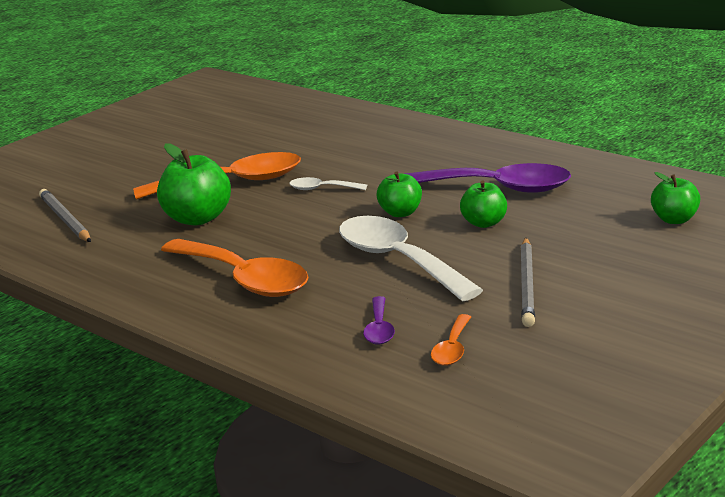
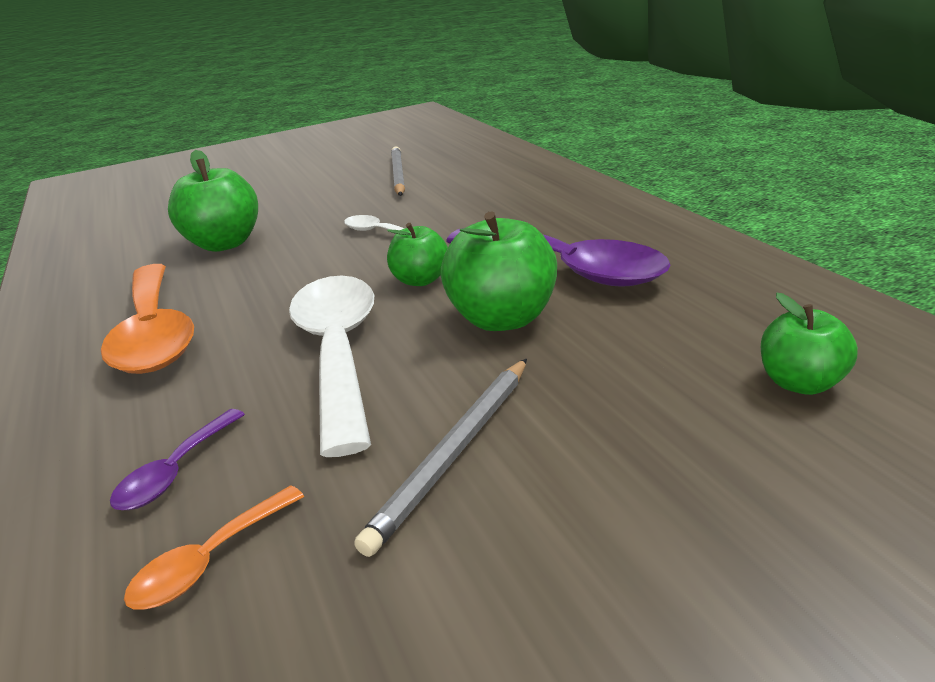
camera: 25 degrees right, 5 degrees up
grey pencil [39,189,91,242] -> grey pencil moved to [391,146,405,196]
orange spoon [133,152,301,200] -> none
green apple [460,181,507,228] -> green apple [441,212,557,331], size x1.63

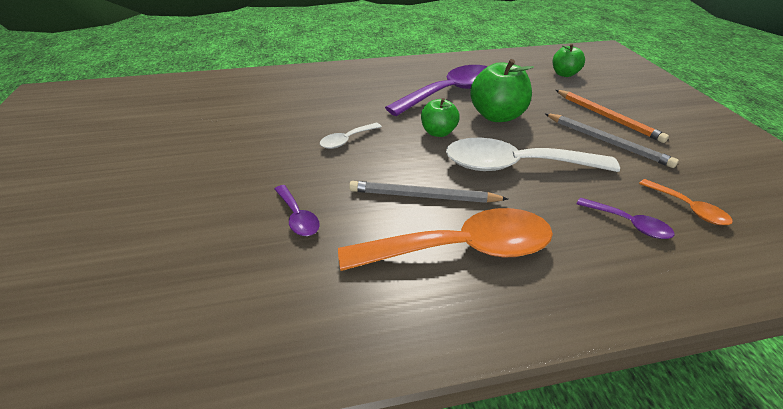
camera: 80 degrees left, 10 degrees up
green apple [168,150,258,252] -> purple spoon [274,185,320,236]
grey pencil [391,146,405,196] -> grey pencil moved to [349,181,508,203]
none -> orange pencil [556,90,669,143]

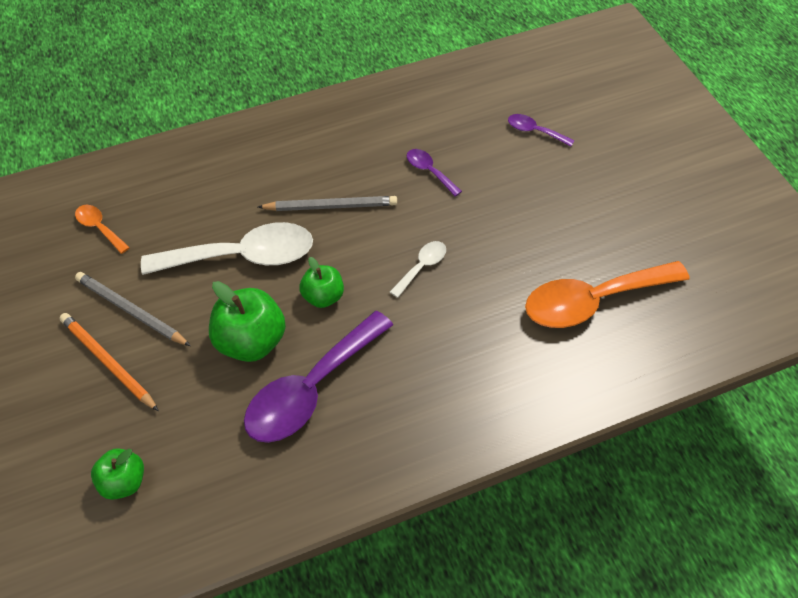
camera: 170 degrees right, 15 degrees up
orange spoon [338,208,553,271] -> orange spoon moved to [525,261,690,328]
purple spoon [577,198,675,239] -> purple spoon moved to [508,114,575,147]

